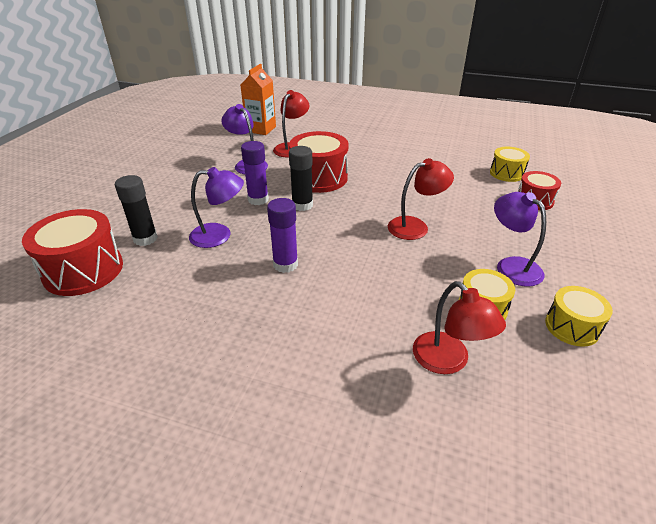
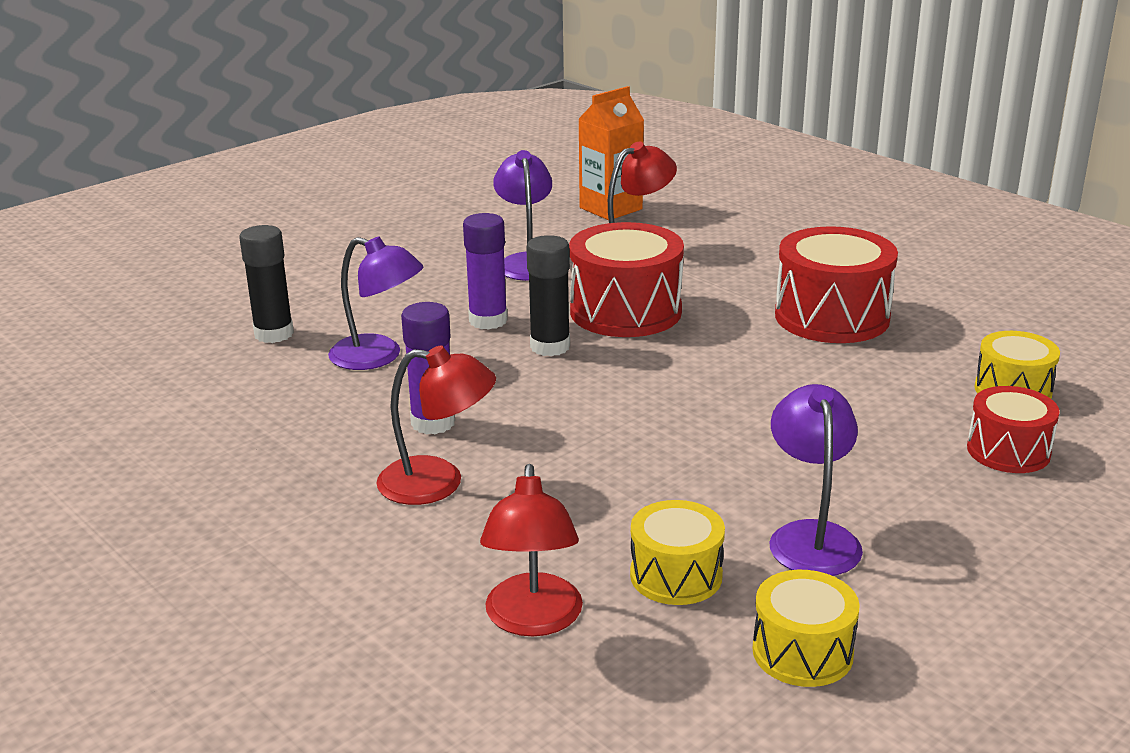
camera: 30 degrees right, 10 degrees down
red drum [22,209,123,296] -> red drum moved to [775,226,898,343]
red lamp [388,158,454,240] -> red lamp moved to [377,345,496,505]

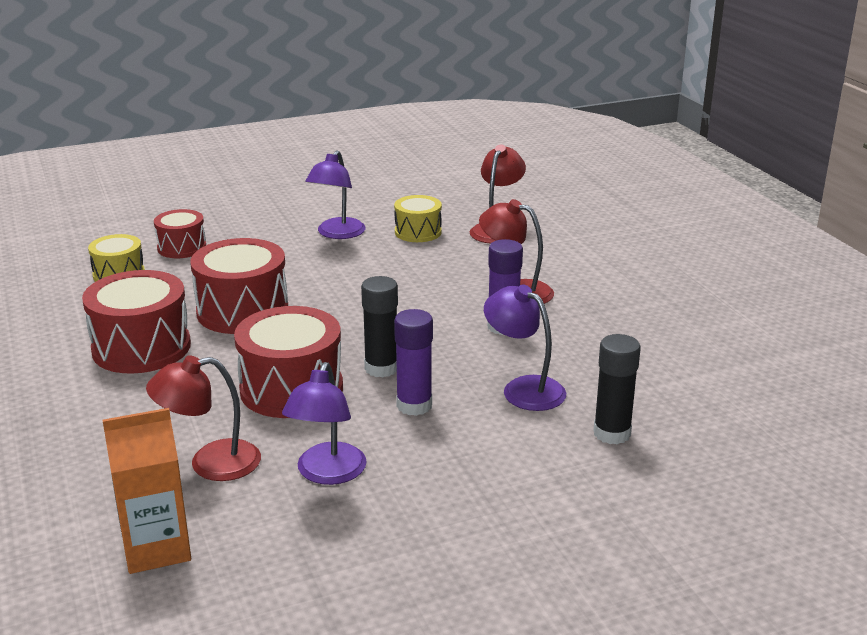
camera: 160 degrees left, 0 degrees up
yellow drum [753,570,860,687] -> none
none -> red drum [190,238,288,334]

